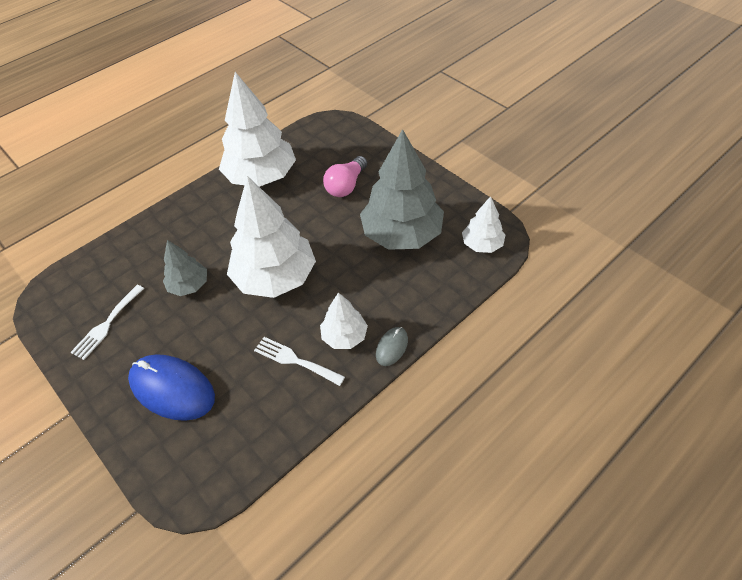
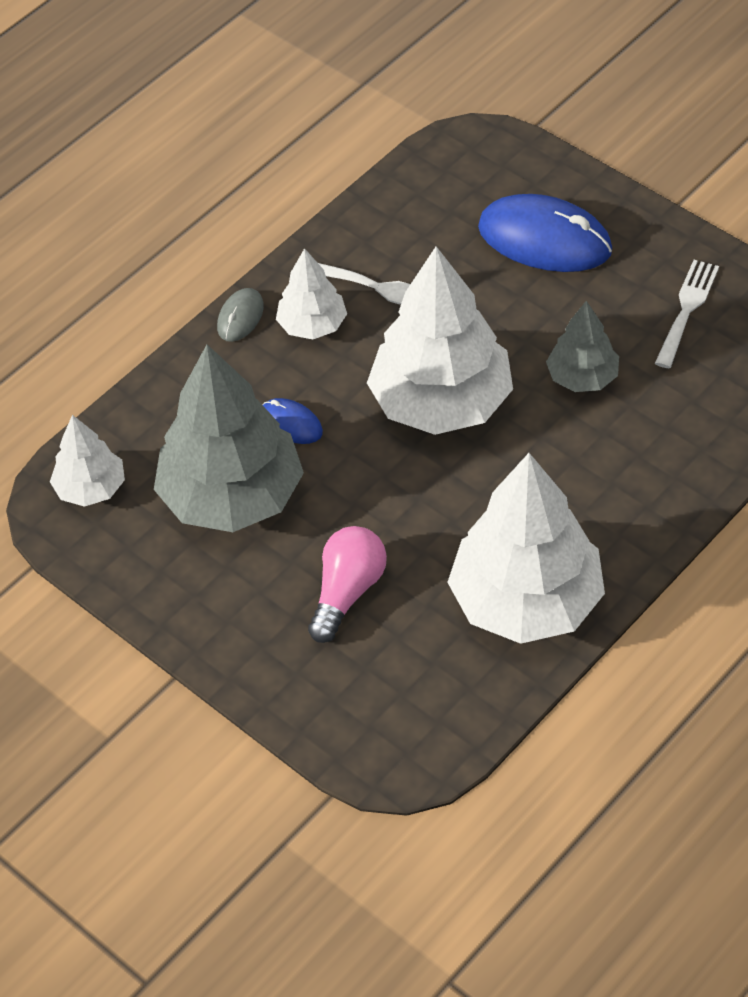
camera: 175 degrees right, 0 degrees up
none -> blue mouse [263,398,323,444]

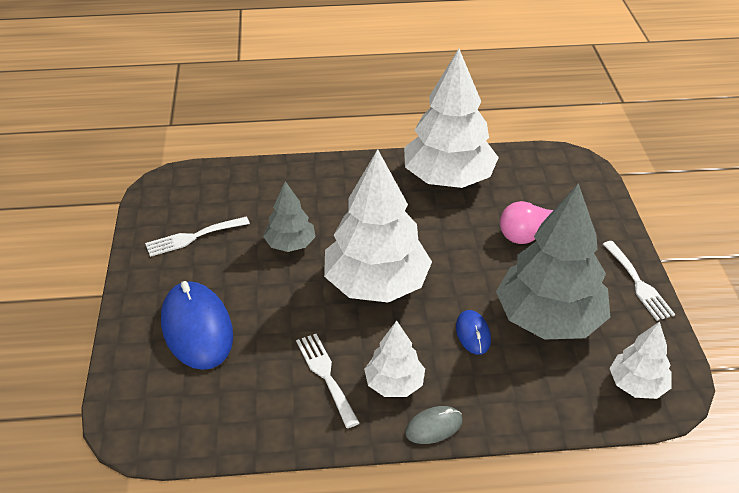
camera: 140 degrees left, 10 degrees down
none -> white fork [603,241,675,321]

